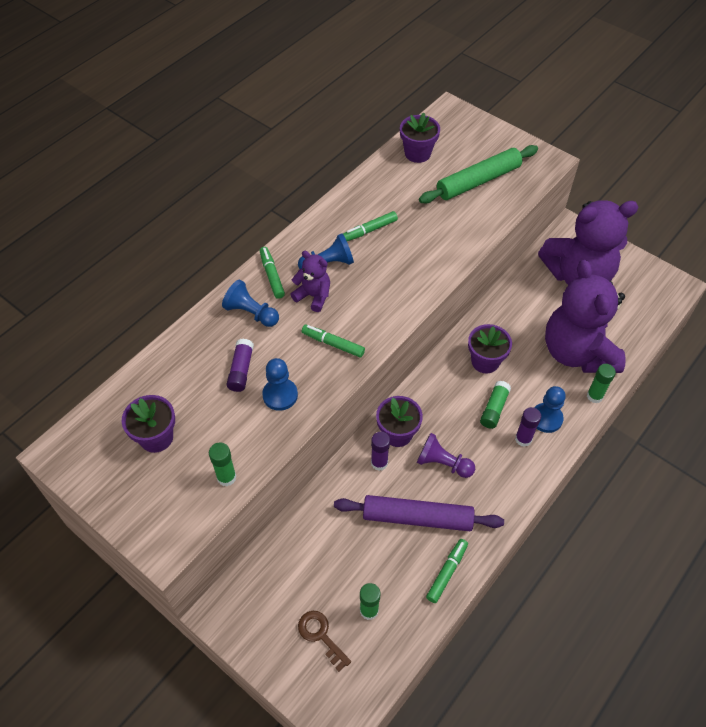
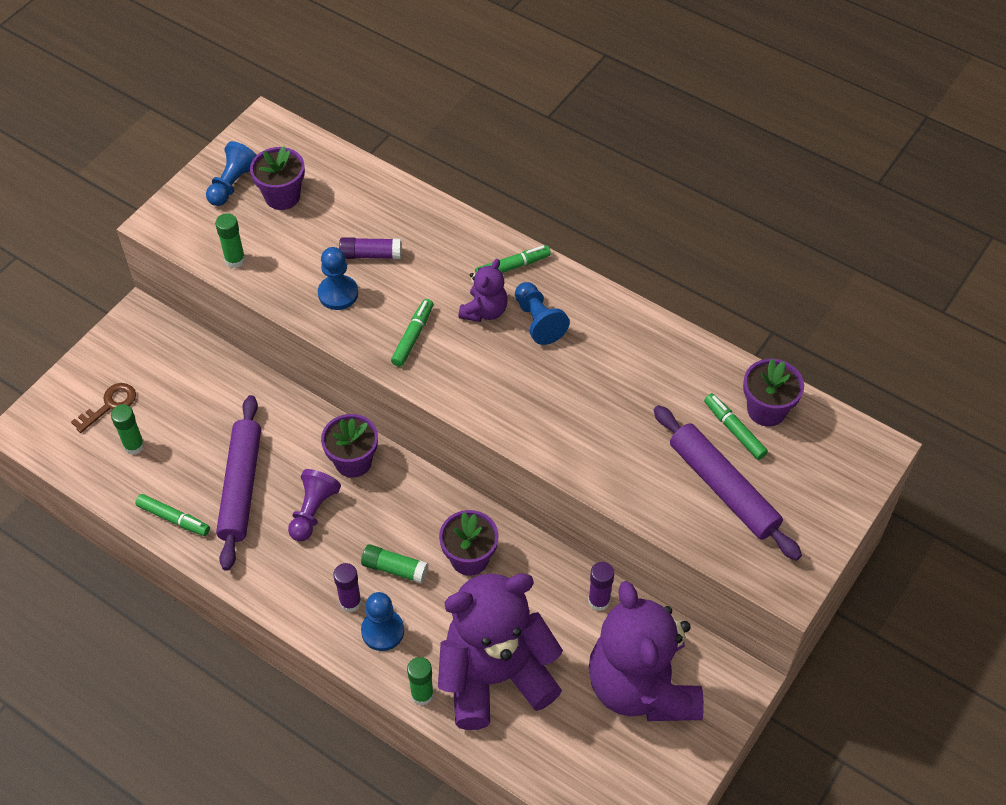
camera: 85 degrees right, 0 degrees up
blue pawn [222,280,279,327] -> blue pawn moved to [206,141,256,206]
green marker [343,211,398,241] -> green marker moved to [704,393,768,460]
purple glue stick [371,432,390,471] -> purple glue stick moved to [588,562,614,611]
green rolling pin [419,145,538,204] -> purple rolling pin [654,405,802,561]

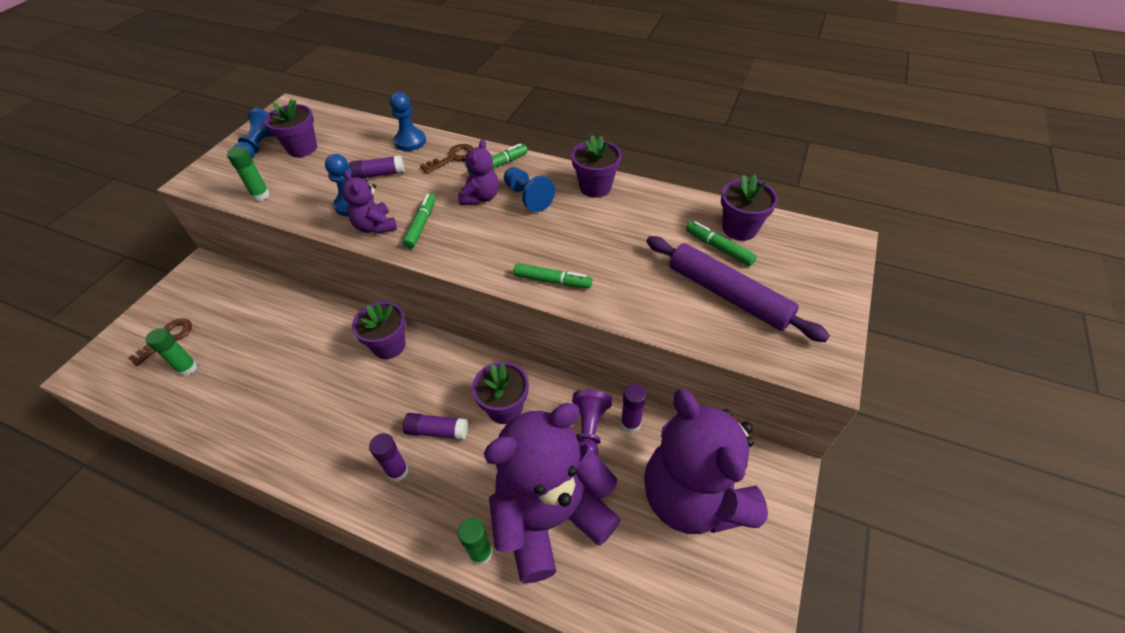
camera: 10 degrees left, 5 degrees down
green marker [135,494,210,536] -> green marker moved to [513,263,593,288]
purple rolling pin [216,395,261,571] -> none
purple pawn [288,469,341,541] -> purple pawn moved to [572,390,612,456]
green glue stick [361,544,428,584] -> purple glue stick [403,413,468,440]
blue pawn [361,592,404,651] -> blue pawn moved to [390,92,426,151]
none -> purple teddy bear [342,171,397,234]
none -> brown key [420,144,473,174]
none -> purple flower pot [571,135,621,198]

